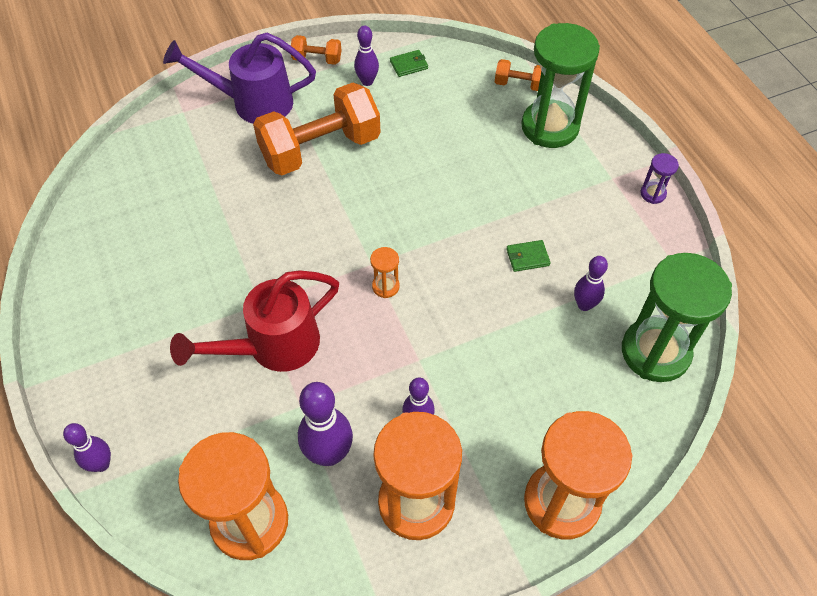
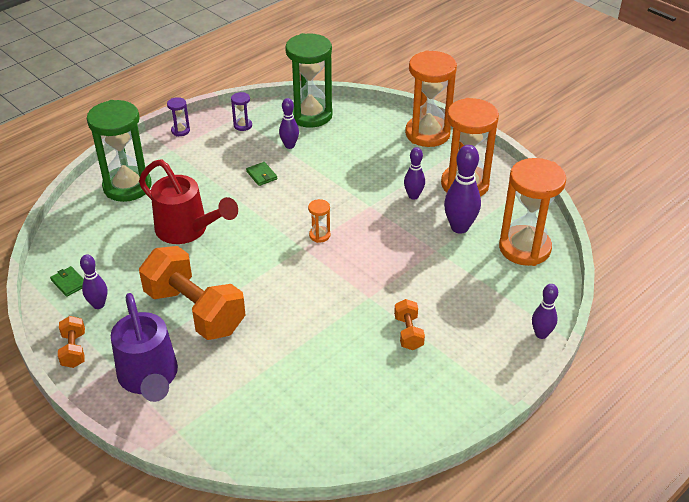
camera: 110 degrees left, 15 degrees down
red watering can [170,270,339,372] -> red watering can moved to [139,159,238,244]
orange dumbbell [495,59,541,91] -> orange dumbbell moved to [394,299,425,350]
none -> purple hourglass [231,92,252,131]

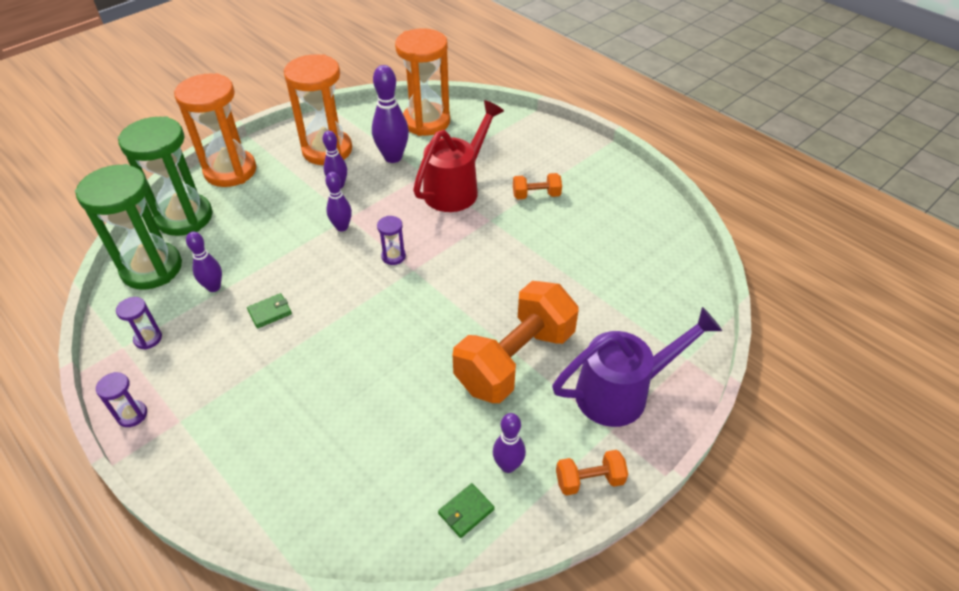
camera: 90 degrees left, 5 degrees up
green hourglass [87,100,152,202] -> green hourglass moved to [118,116,212,236]
red watering can [139,159,238,244] -> red watering can moved to [413,100,504,212]
orange hourglass [308,199,331,243] -> purple hourglass [377,216,406,265]
purple bowling pin [532,284,558,339] -> purple bowling pin moved to [325,172,352,231]

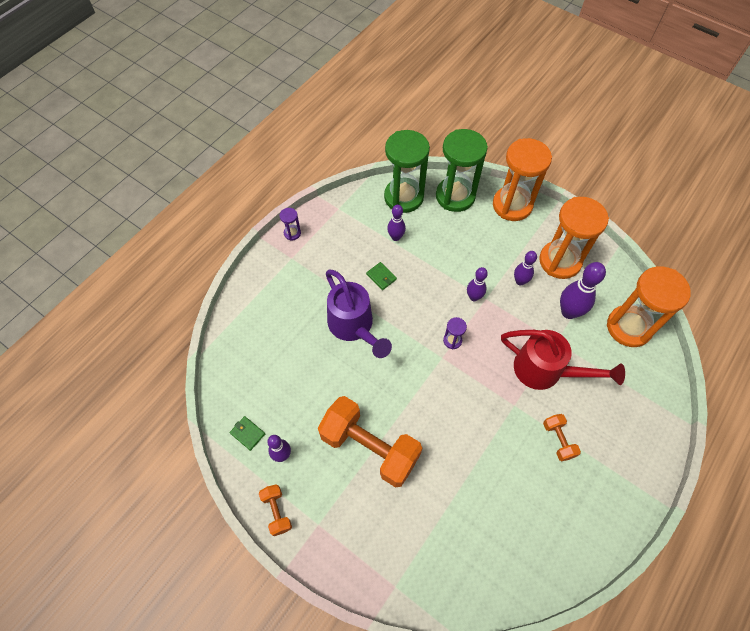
camera: 80 degrees right, 15 degrees up
purple hourglass [116,297,162,350] -> none
purple watering can [552,307,722,427] -> purple watering can moved to [326,269,392,358]

